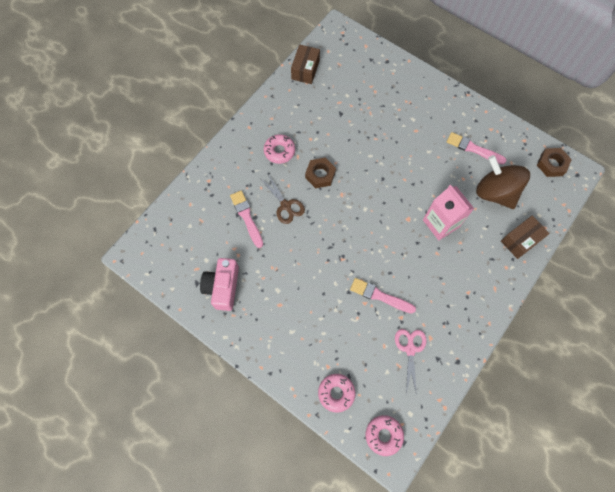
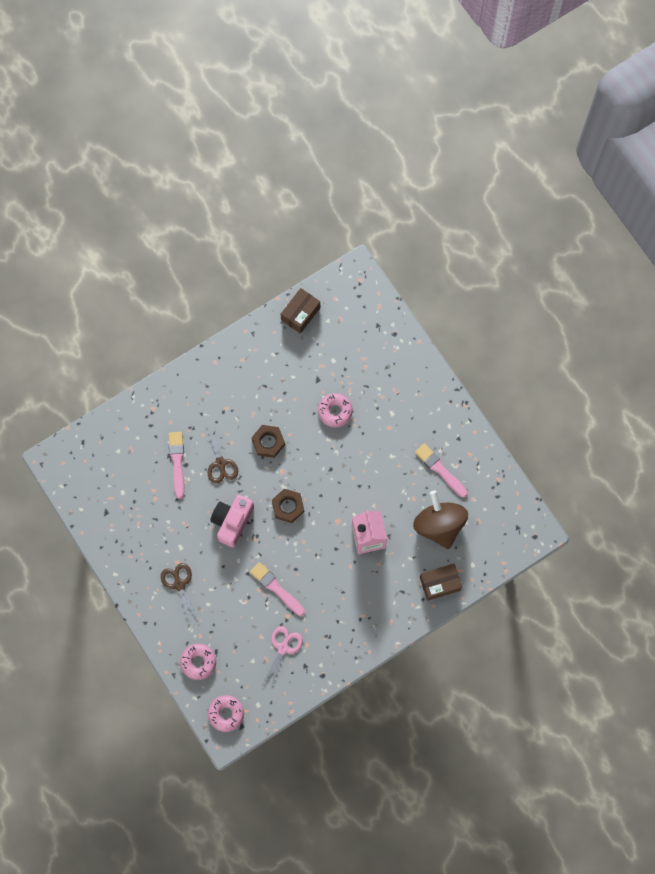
camera: 20 degrees right, 5 degrees up
pink camera [200,258,239,311] -> pink camera moved to [210,495,254,547]
pink donut [264,134,295,164] -> pink donut moved to [318,393,353,427]
brown nut [537,148,572,177] -> brown nut moved to [272,489,304,523]
none -> brown scissors [161,563,199,624]

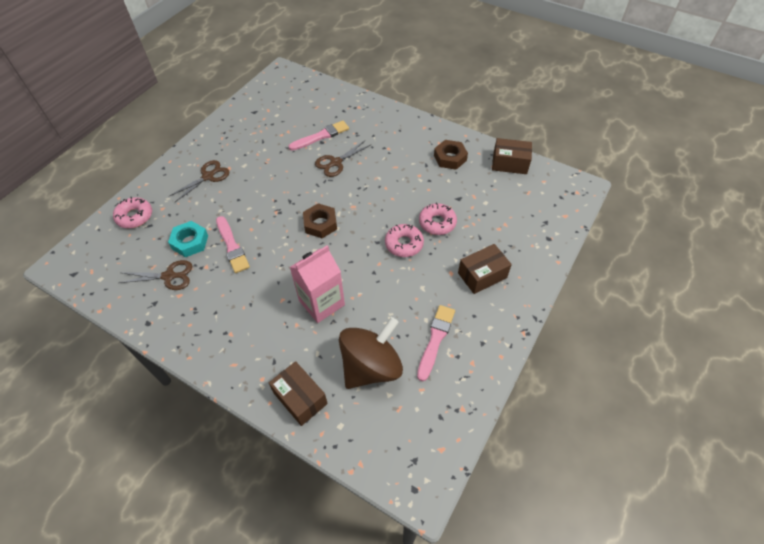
camera: 65 degrees right, 20 degrees down
pink donut [208,695,244,732] -> pink donut moved to [385,224,424,257]
pink camera [210,495,254,547] -> none
pink brush [250,562,305,616] -> pink brush turned 135 degrees clockwise [216,216,250,273]
brown nut [252,425,285,458] -> brown nut moved to [434,140,468,170]
pink scissors [262,626,303,688] -> brown scissors [118,260,192,290]
none -> turquoise nut [168,221,208,257]
none -> brown box [458,244,512,294]

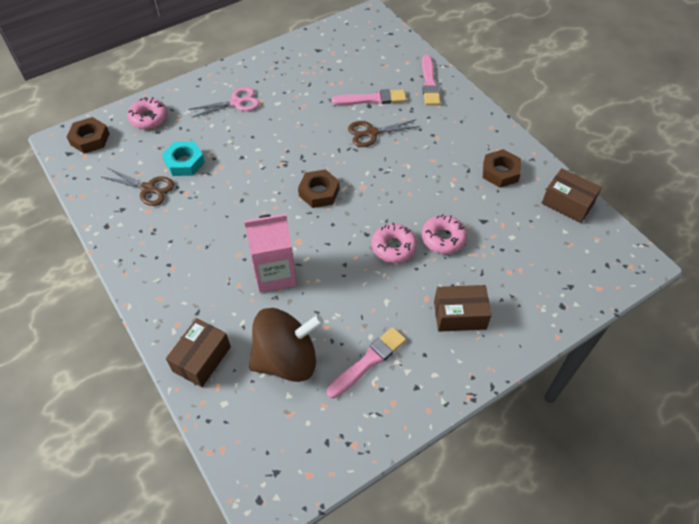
camera: 25 degrees right, 0 degrees up
brown scissors [168,160,229,202] -> pink scissors [189,87,260,117]
pink brush [216,216,250,273] -> pink brush moved to [422,55,440,105]
brown box [269,361,328,426] -> brown box turned 45 degrees clockwise [166,318,231,387]
none -> brown nut [67,117,110,154]

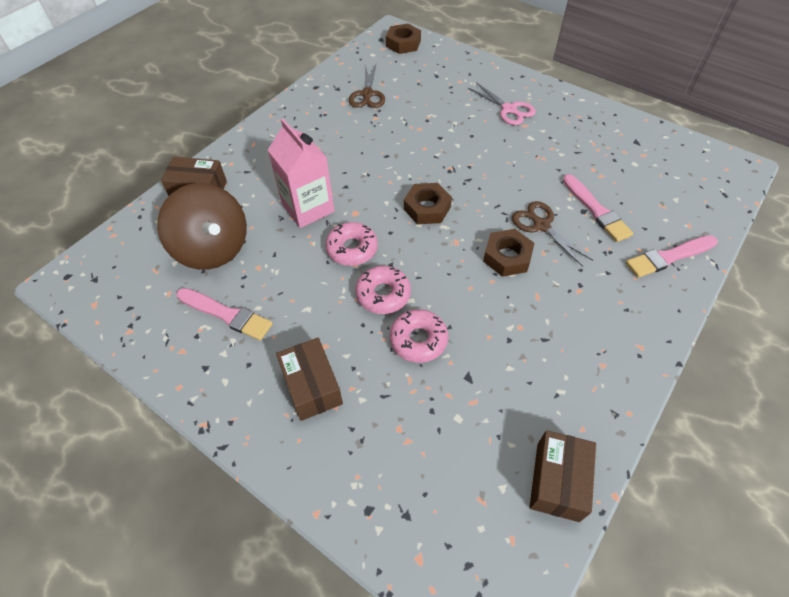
camera: 70 degrees right, 0 degrees up
pink donut [127,97,168,129] -> pink donut moved to [325,222,378,266]
turquoise nut [162,141,205,176] -> none
brown nut [483,149,521,188] -> brown nut moved to [483,229,534,277]

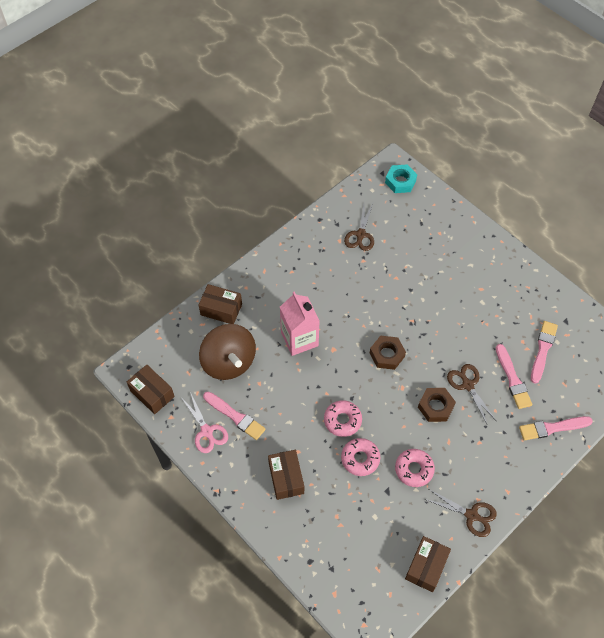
camera: 10 degrees right, 5 degrees up
pink donut [325,222,378,266] -> pink donut moved to [395,449,435,487]
brown nut [386,23,421,54] -> turquoise nut [385,164,417,193]
pink scissors [468,82,536,125] -> pink scissors moved to [182,392,228,453]
none -> brown box [127,365,175,414]
none -> brown scissors [424,489,497,537]
none -> pink brush [531,321,558,384]

